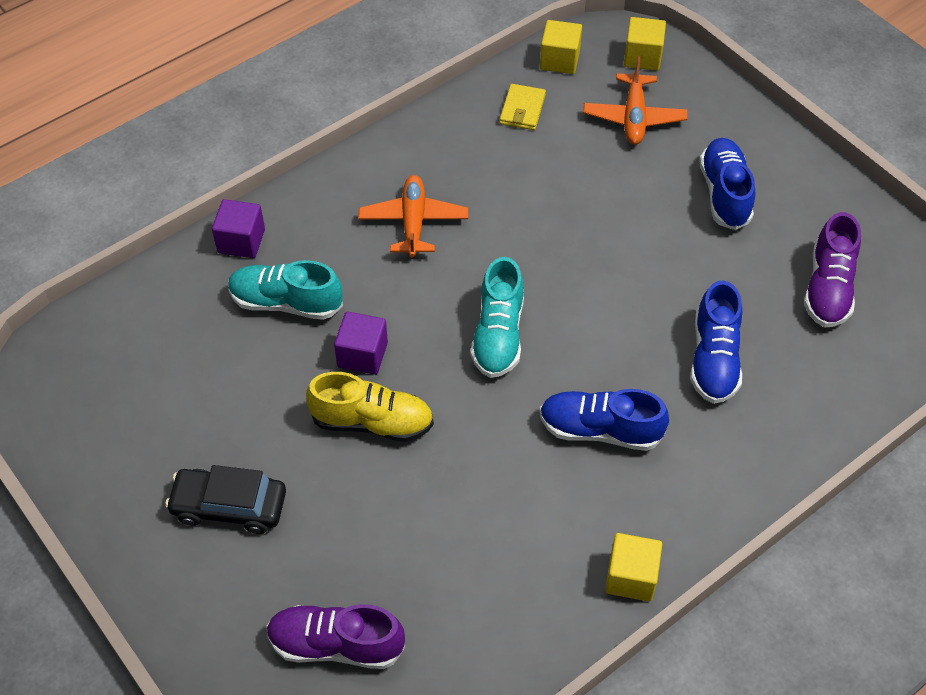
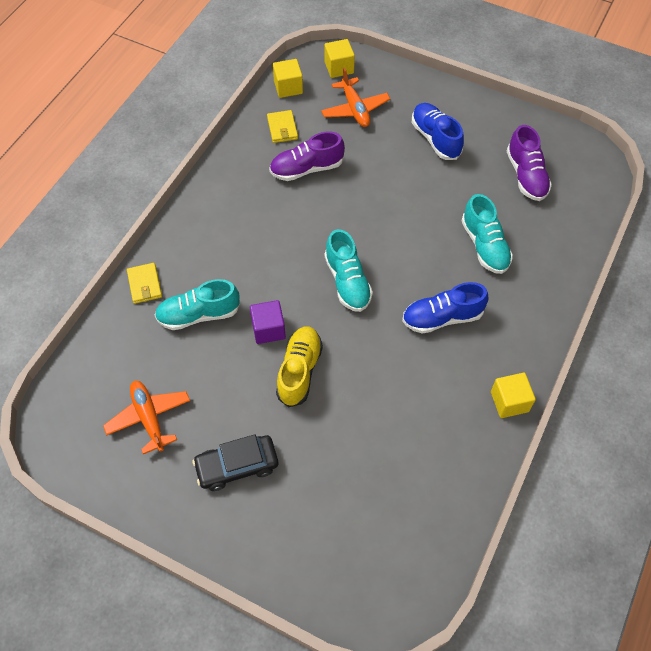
camera: 25 degrees left, 5 degrees up
purple cube [212,199,265,258] -> yellow wallet [127,263,162,304]
purple shoe [266,604,405,669] -> purple shoe moved to [269,132,345,181]
yellow shoe [306,372,434,442] -> yellow shoe turned 60 degrees counterclockwise [276,326,323,407]
orange plane [358,175,468,258] -> orange plane moved to [103,381,190,454]
blue shoe [691,280,742,404] -> turquoise shoe [462,194,513,274]

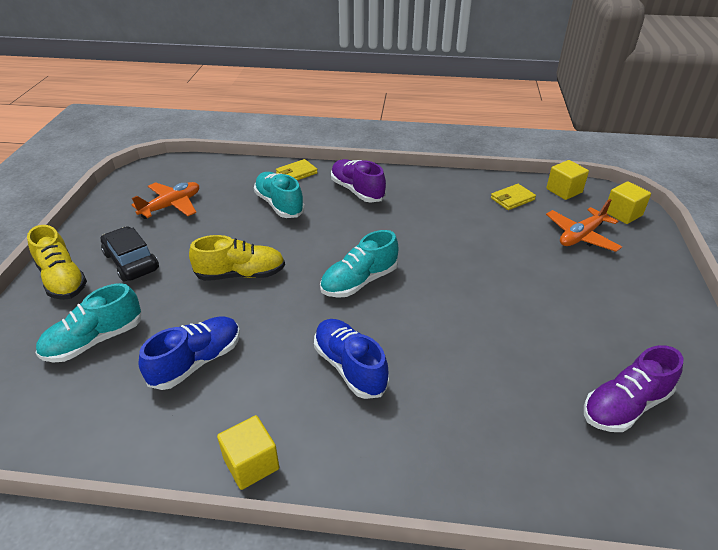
camera: 70 degrees right, 20 degrees down
purple cube [250,300,286,344] -> none
purple shoe [269,132,345,181] -> purple shoe moved to [331,159,386,203]
blue shoe [412,103,464,160] -> blue shoe moved to [139,316,240,390]
turquoise shoe [462,194,513,274] -> turquoise shoe moved to [36,283,141,363]
none -> yellow shoe [27,225,87,300]

